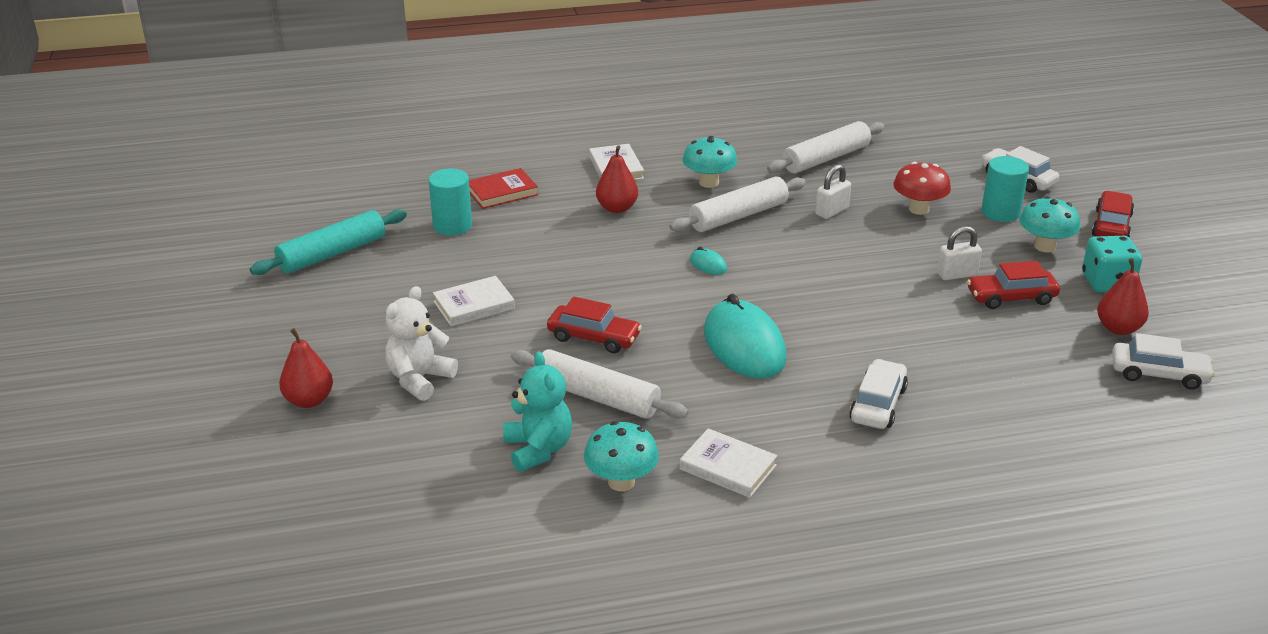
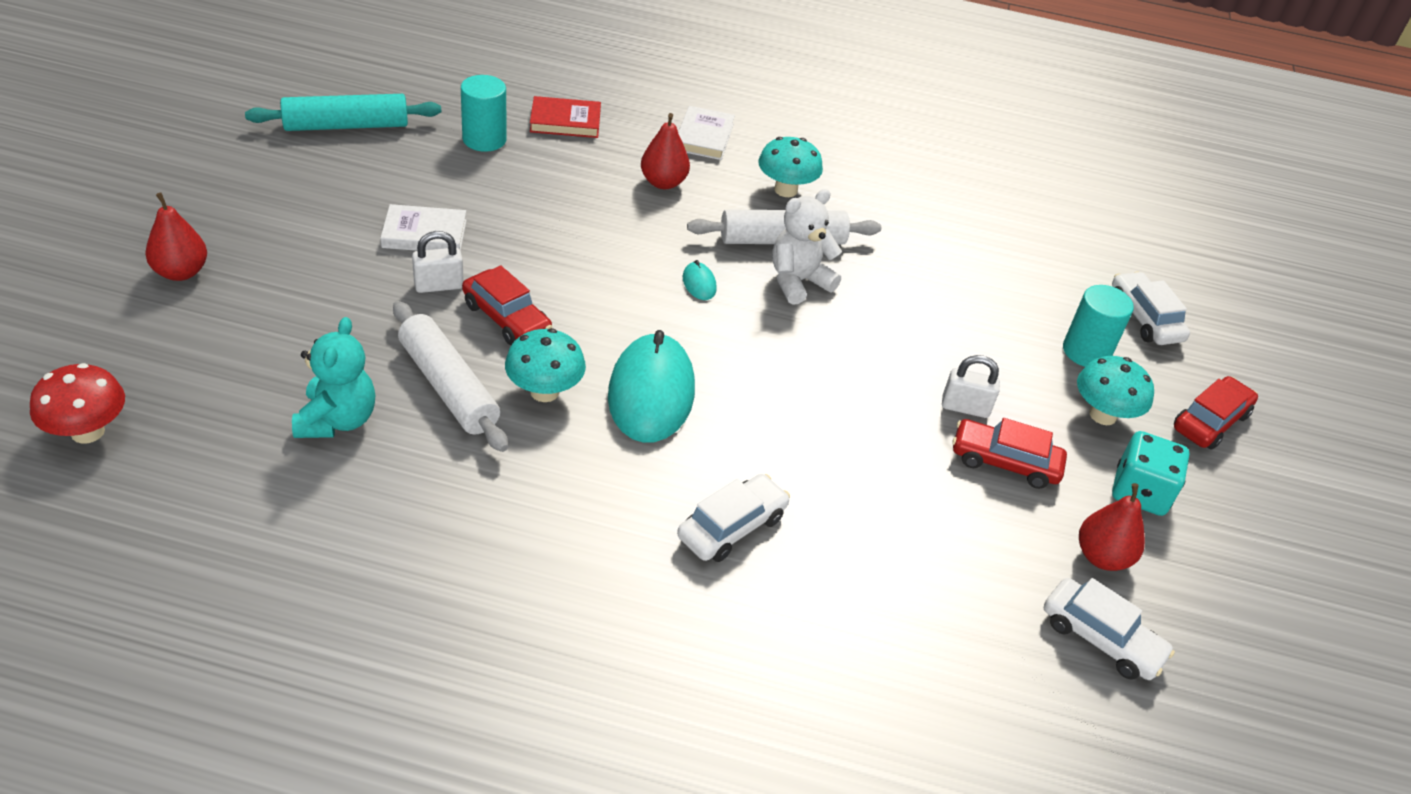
camera: 20 degrees right, 10 degrees up
white teddy bear [385,286,458,401] -> white teddy bear moved to [772,189,842,305]
turquoise mushroom [584,421,659,491] -> turquoise mushroom moved to [505,328,586,402]
white book [680,428,777,498] -> none
white rolling pin [767,121,885,173] -> none
white padlock [815,164,851,219] -> white padlock moved to [412,231,464,293]
red mushroom [894,162,951,215] -> red mushroom moved to [30,363,125,444]

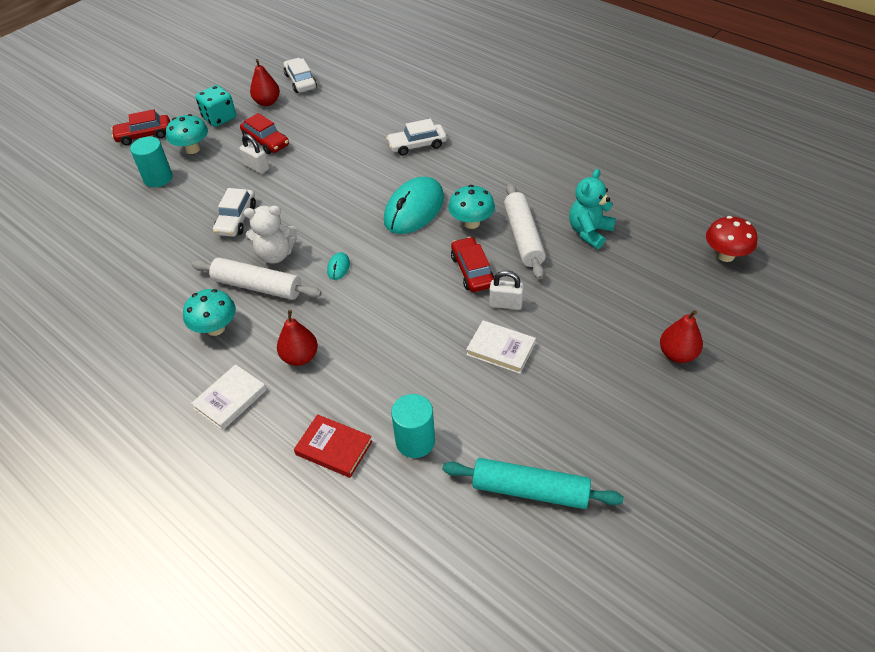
camera: 145 degrees left, 5 degrees up
white car [1112,271,1190,345] -> white car moved to [213,188,256,237]

